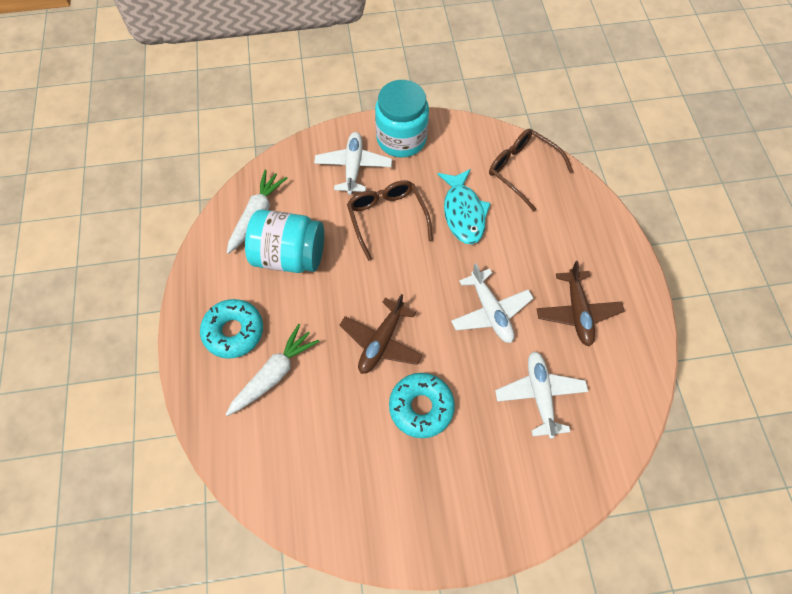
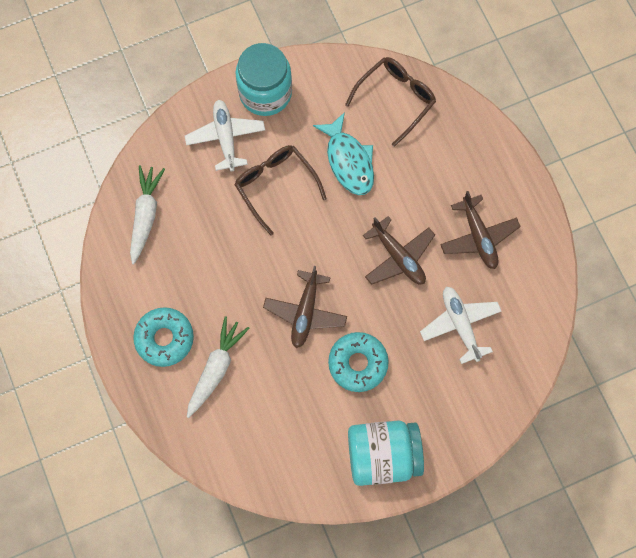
camera: 15 degrees left, 10 degrees up
turquoise jar [245,210,324,273] -> turquoise jar moved to [348,420,424,486]
white plane [451,263,533,343] -> brown plane [363,216,435,285]
brown glasses [489,129,574,212] -> brown glasses turned 105 degrees clockwise [345,57,436,147]

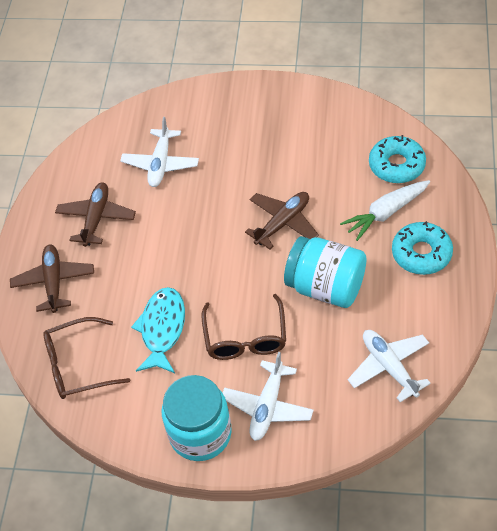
camera: 145 degrees left, 20 degrees down
white carrot [130,165,165,264] -> white plane [348,330,431,402]
turquoise donut [328,332,389,392] -> turquoise donut moved to [369,135,426,183]
turquoise jar [348,420,424,486] -> turquoise jar moved to [284,236,367,308]
brown plane [363,216,435,285] -> brown plane moved to [10,244,94,313]

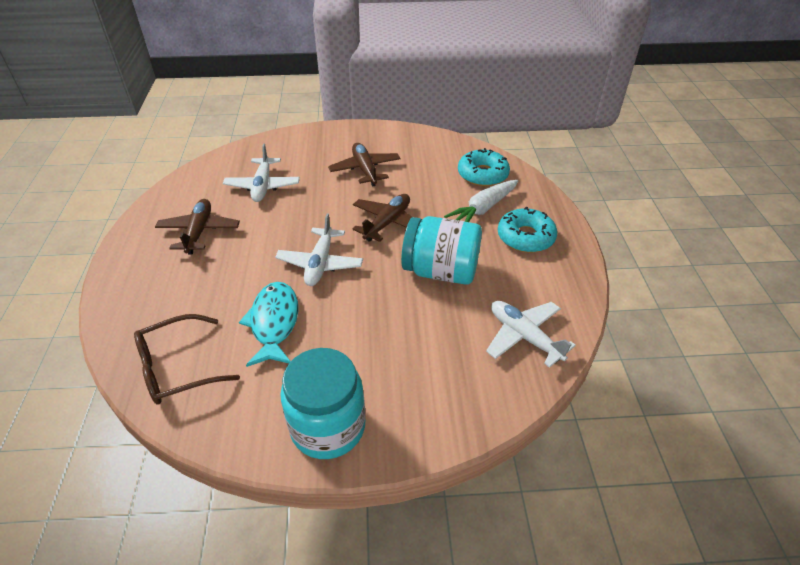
camera: 15 degrees left, 10 degrees down
brown plane [10,244,94,313] -> brown plane moved to [328,143,400,187]
brown glasses [201,294,286,360] -> none
white plane [223,352,314,441] -> white plane moved to [275,213,363,286]

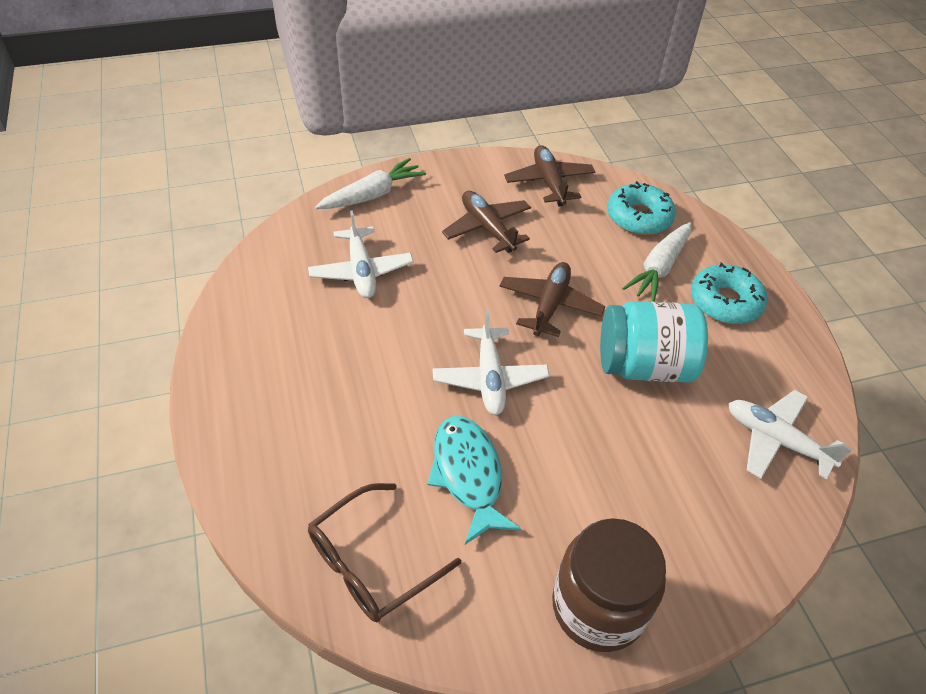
camera: 15 degrees left, 5 degrees up
brown plane [155,199,240,254] -> brown plane moved to [504,145,595,207]
turquoise jar [281,348,365,459] -> brown jar [552,518,666,652]
none -> white carrot [315,158,426,209]

